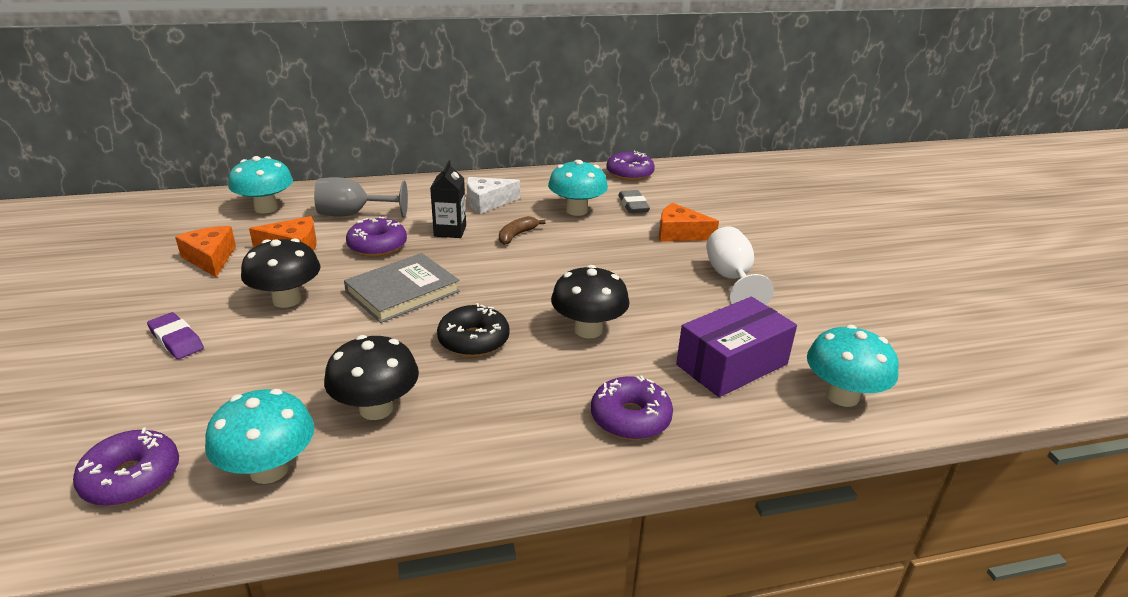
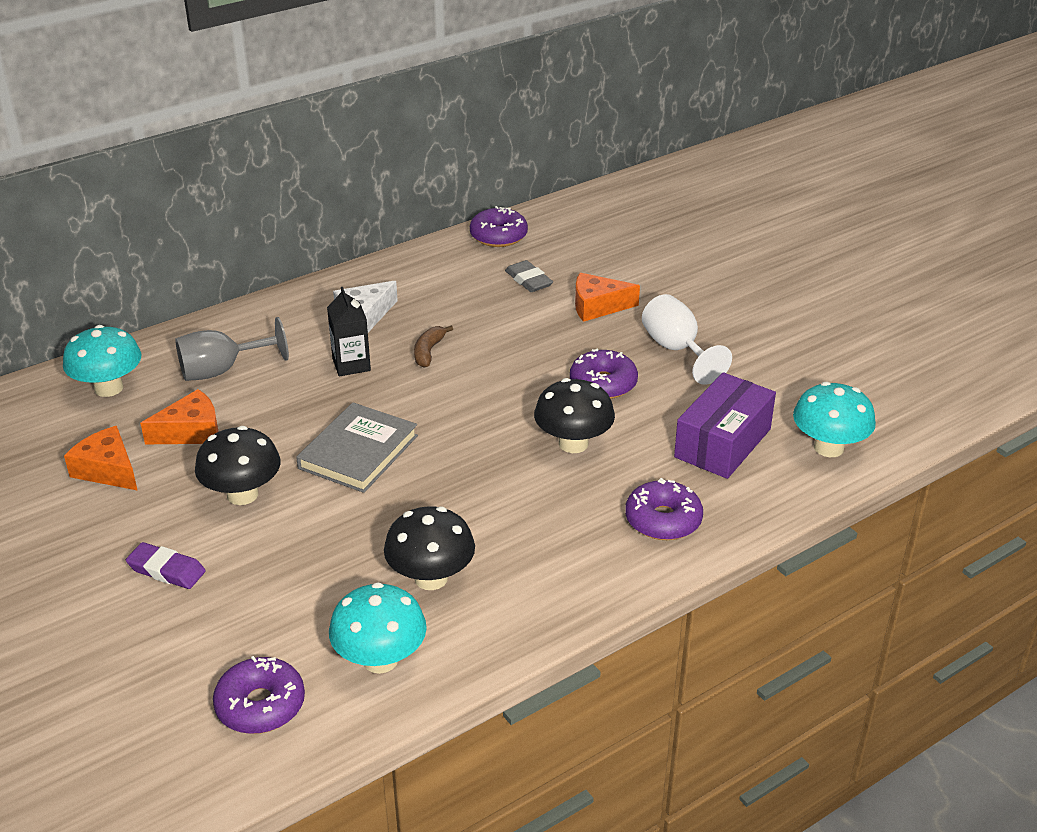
camera: 20 degrees left, 5 degrees up
purple donut [346,216,407,257] -> purple donut moved to [570,349,638,399]
black donut [437,303,510,357] -> none
turquoise mushroom [548,160,608,216] -> none

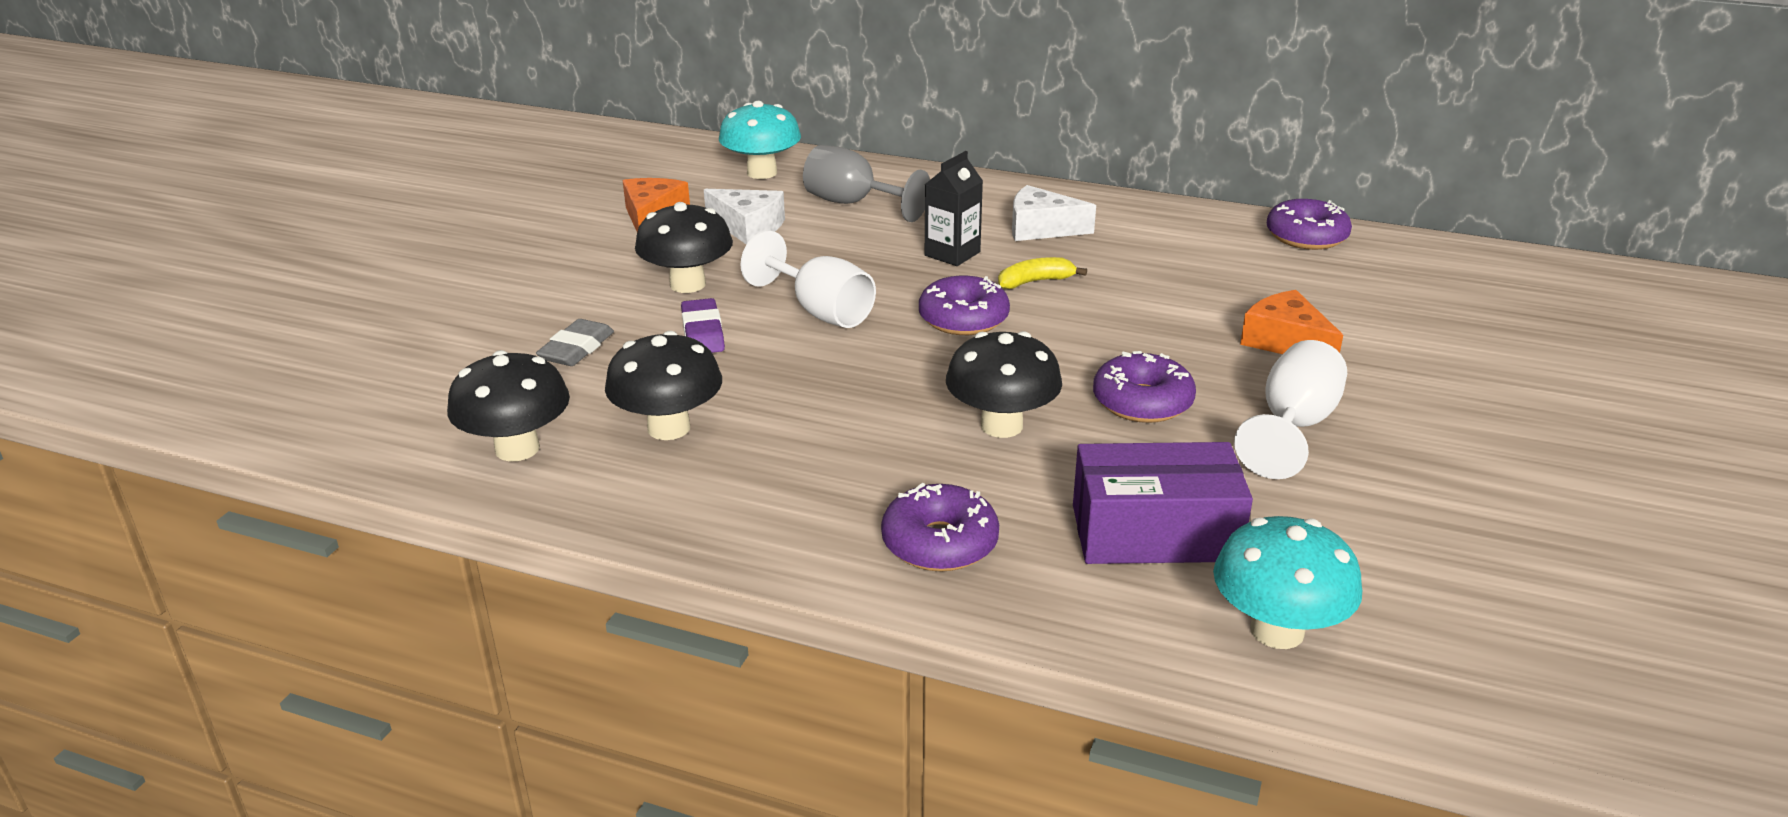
camera: 55 degrees right, 5 degrees down
purple eraser [126,542,206,589] -> purple eraser moved to [681,298,725,353]
orange cheese [140,389,218,444] -> white cheese [704,189,785,245]
purple donut [213,656,305,734] -> purple donut moved to [919,276,1010,335]
grey book [296,402,418,493] -> white goblet [740,230,876,328]
turquoise mushroom [329,582,427,674] -> black mushroom [447,350,570,461]
brown banana [414,326,453,368] -> yellow banana [998,257,1087,289]
grey eraser [505,260,553,292] -> grey eraser moved to [536,319,614,366]

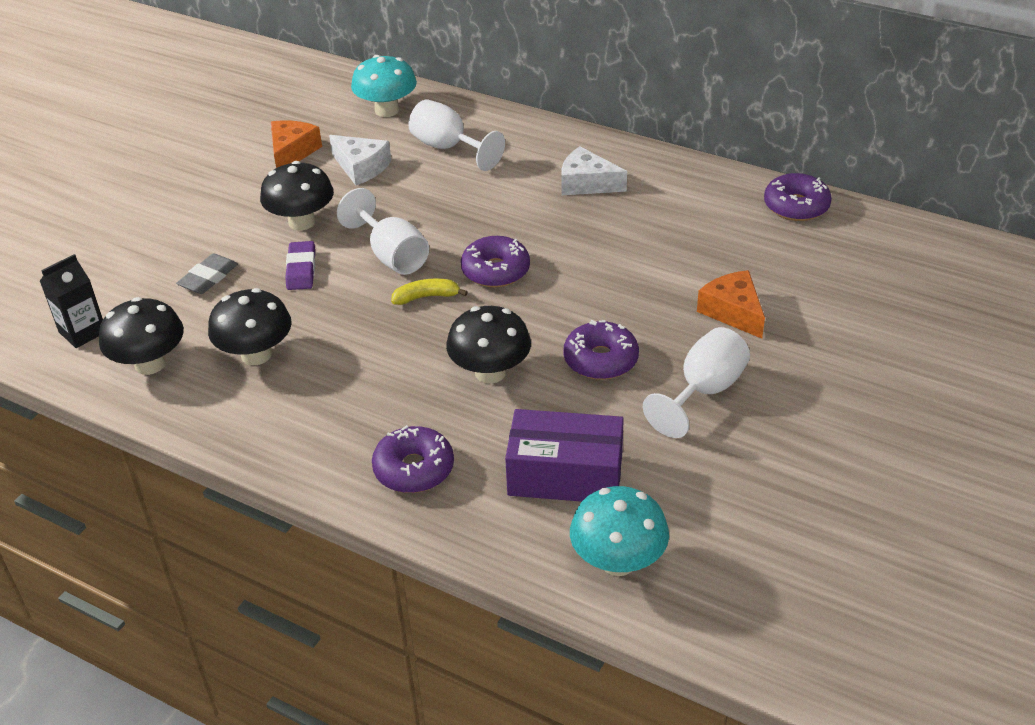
camera: 10 degrees right, 10 degrees up
grey goblet [803,145,930,222] -> white goblet [408,100,505,171]
black carton [925,151,983,266] -> black carton moved to [40,254,103,348]
yellow banana [998,257,1087,289] -> yellow banana moved to [391,278,468,305]

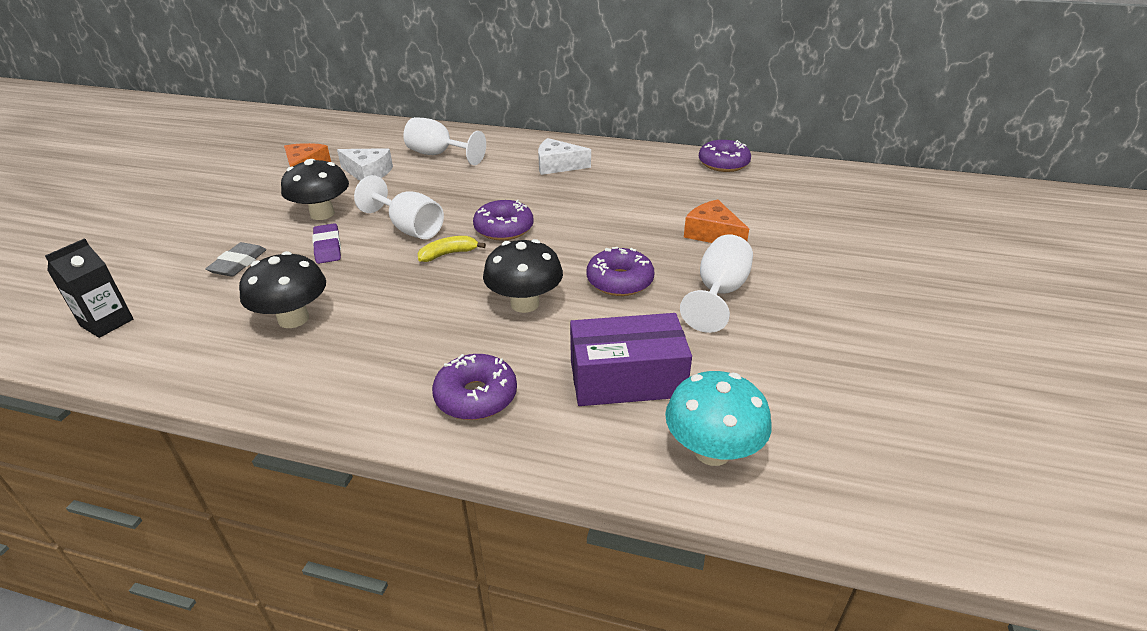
camera: 15 degrees left, 5 degrees down
black mushroom [99,297,184,375] -> none
turquoise mushroom [351,55,417,117] -> none

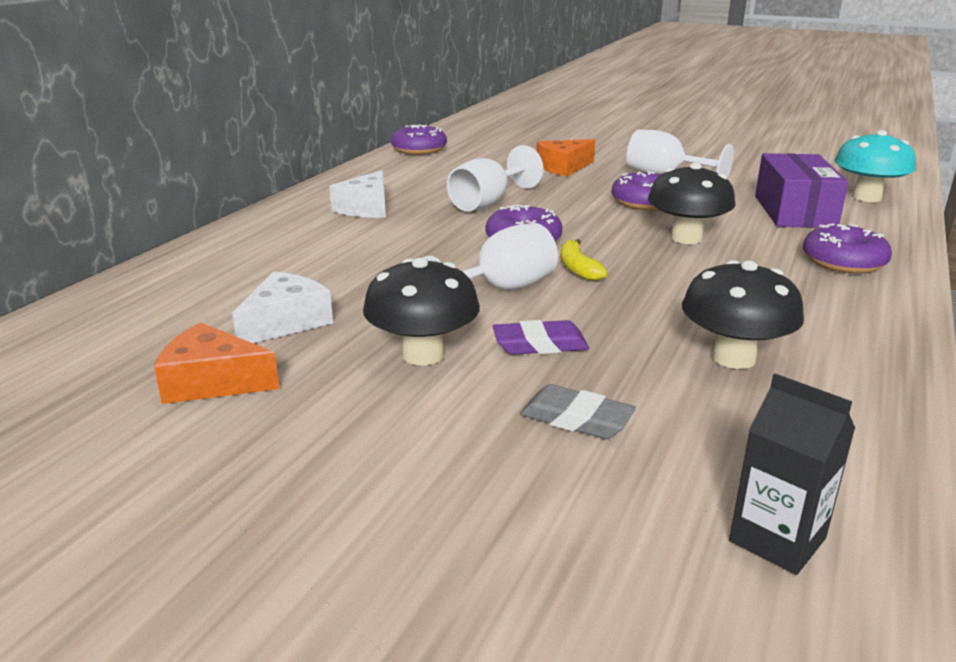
camera: 80 degrees left, 10 degrees down
white goblet [404,117,486,165] -> white goblet moved to [447,145,544,211]

